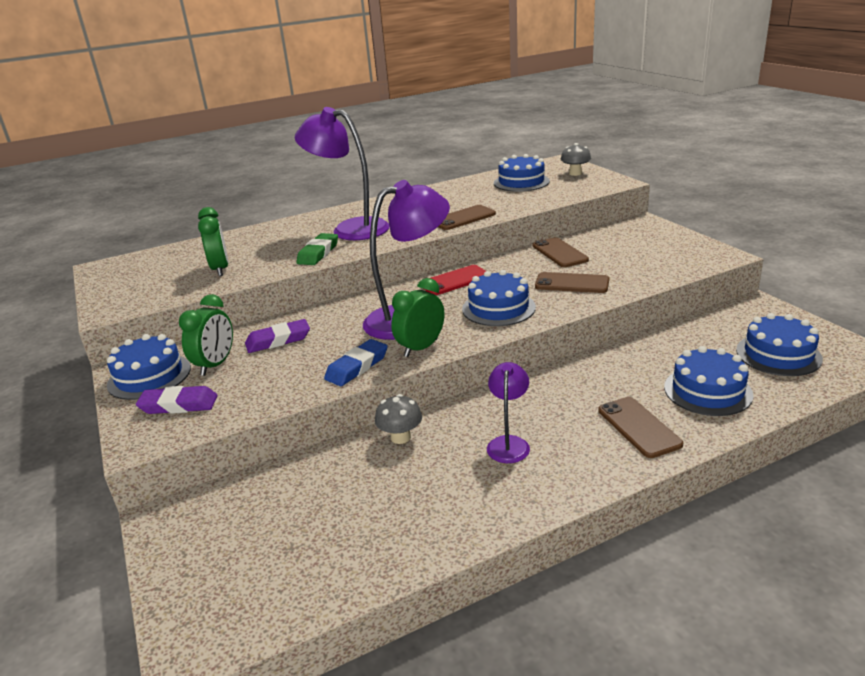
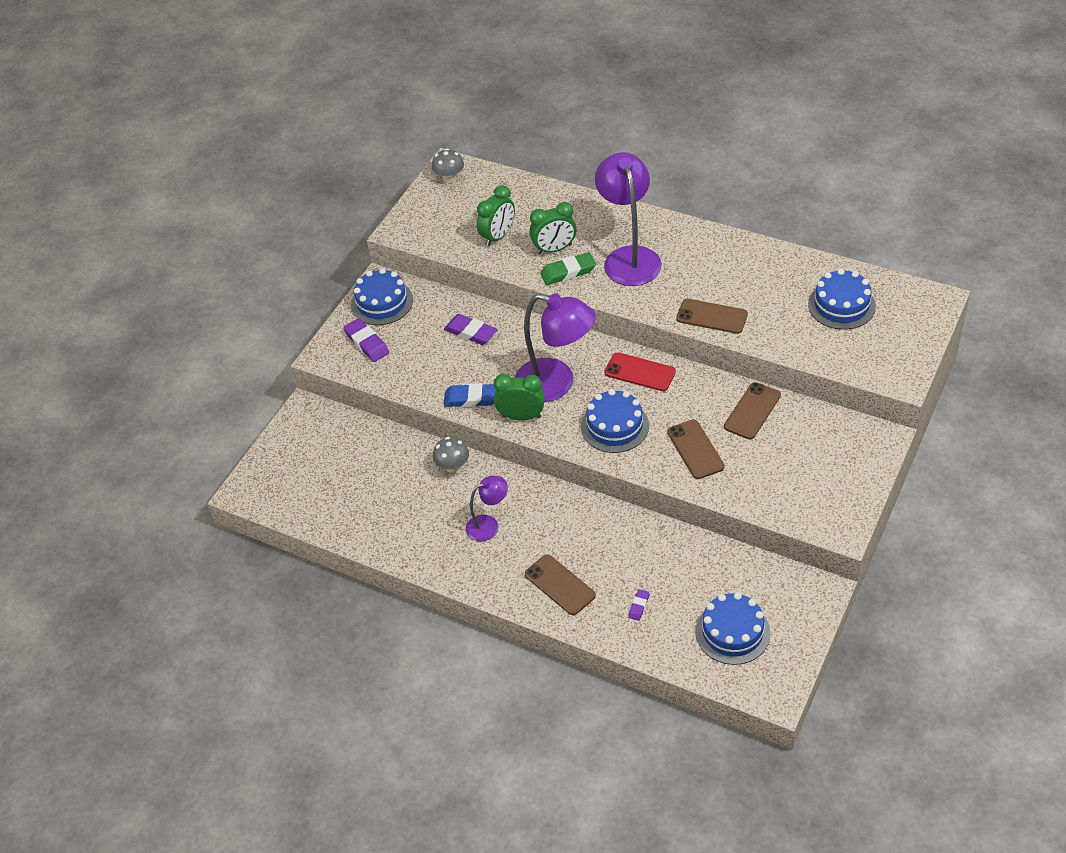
camera: 55 degrees right, 20 degrees up
green clock [179,294,233,376] -> green clock moved to [529,202,577,254]
grey mushroom [561,143,591,176] -> grey mushroom moved to [432,149,464,183]
brown phone [598,397,683,458] -> brown phone turned 75 degrees counterclockwise [525,554,596,615]
blue cake [664,346,753,416] -> purple eraser [628,589,649,621]

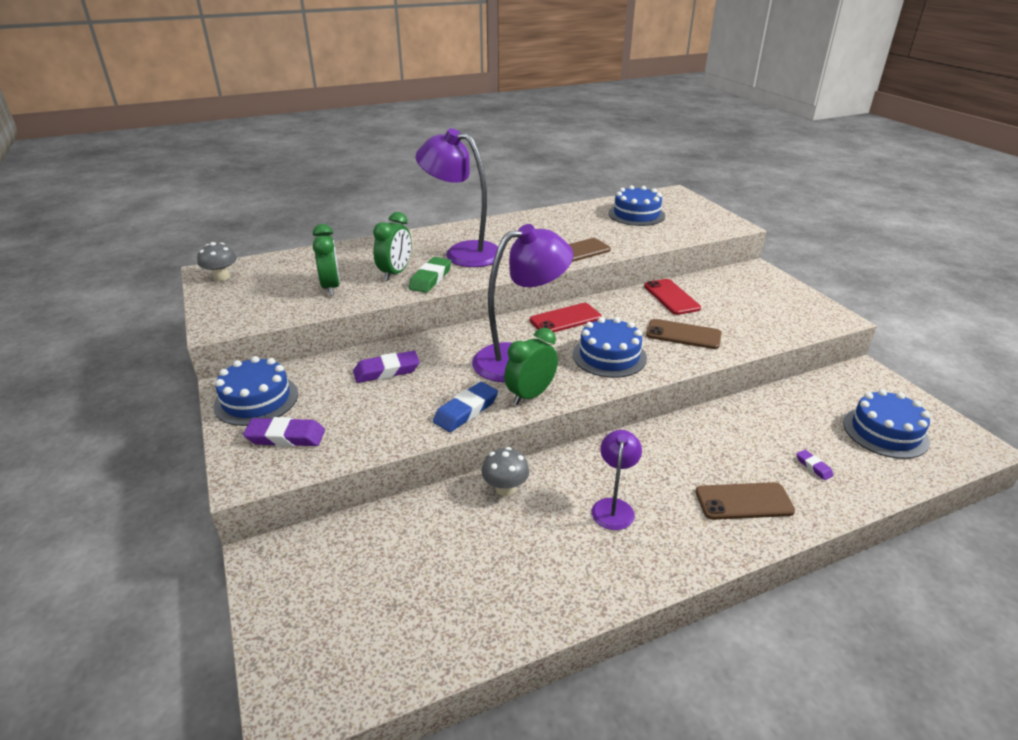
camera: 55 degrees left, 15 degrees down
brown phone [724,382,781,439] -> red phone [644,279,701,315]

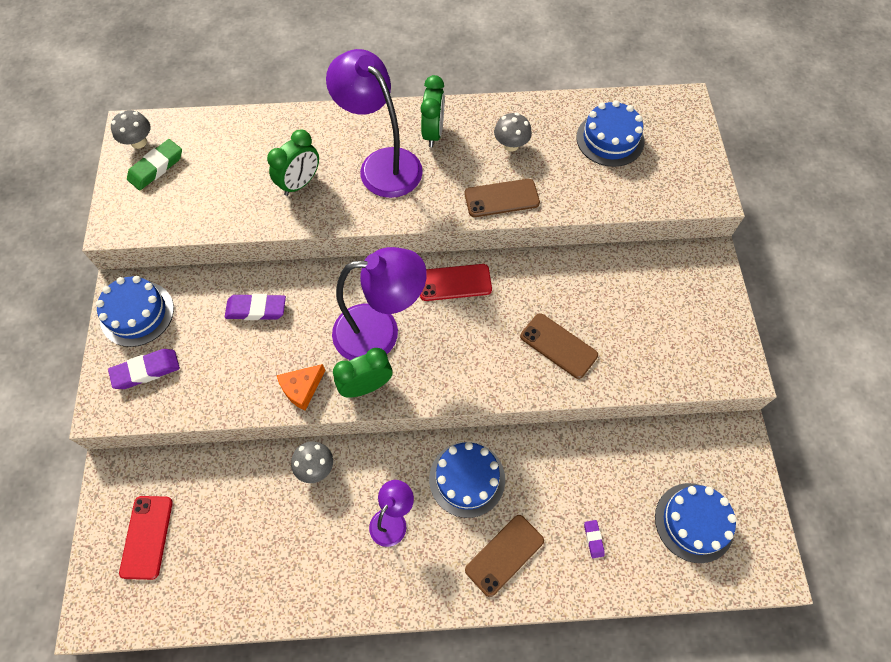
camera: 20 degrees right, 30 degrees up
purple eraser [243,417,325,447] -> purple eraser turned 45 degrees counterclockwise [108,349,180,389]
green clock [313,224,340,296] -> green clock moved to [421,75,445,148]
green eraser [409,257,451,293] -> green eraser moved to [127,139,182,190]
blue eraser [433,382,498,432] -> orange cheese [277,364,325,411]
blue cake [573,317,647,378] -> blue cake moved to [429,442,505,518]
red phone [644,279,701,315] -> red phone moved to [119,496,173,580]
brown phone [695,482,795,520] -> brown phone turned 60 degrees counterclockwise [465,515,544,597]
none -> grey mushroom [494,113,532,152]

